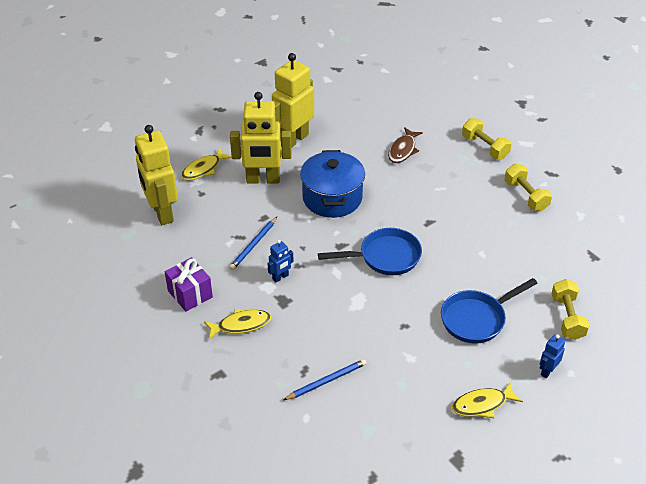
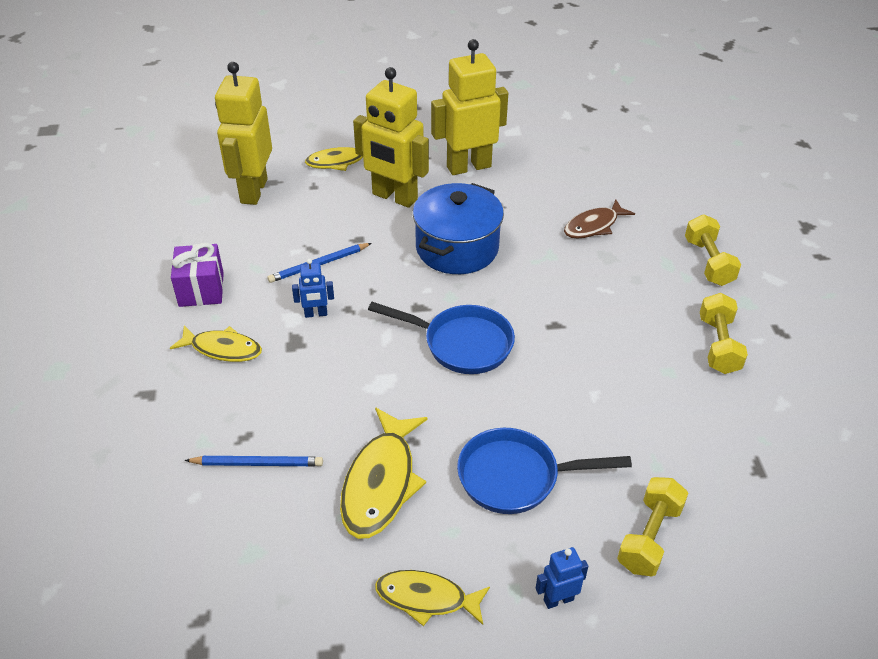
camera: 30 degrees right, 0 degrees up
none -> yellow fish [340,407,428,539]

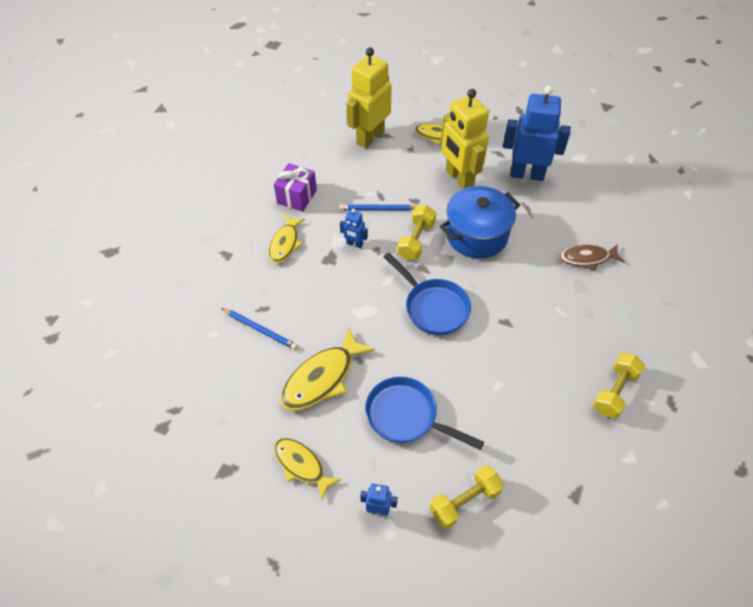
camera: 30 degrees right, 10 degrees up
yellow fish [170,326,262,362] -> yellow fish turned 60 degrees clockwise [268,215,305,263]
yellow robot [431,39,508,175] -> blue robot [503,85,571,181]
yellow dumbbell [685,214,741,286] -> yellow dumbbell moved to [397,205,436,260]

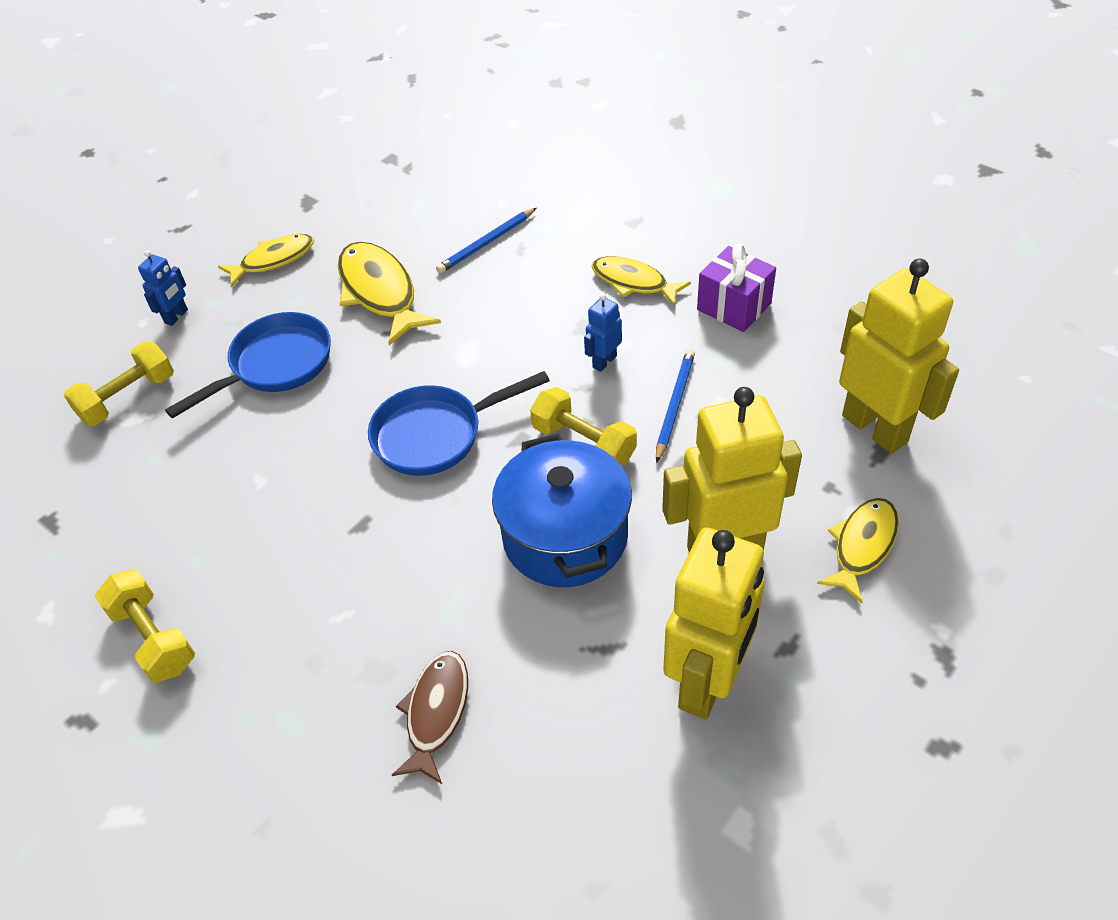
camera: 110 degrees right, 5 degrees down
yellow dumbbell [430,465,504,529] -> yellow dumbbell turned 60 degrees clockwise [64,342,174,426]
blue robot [503,85,571,181] -> yellow robot [663,527,764,719]

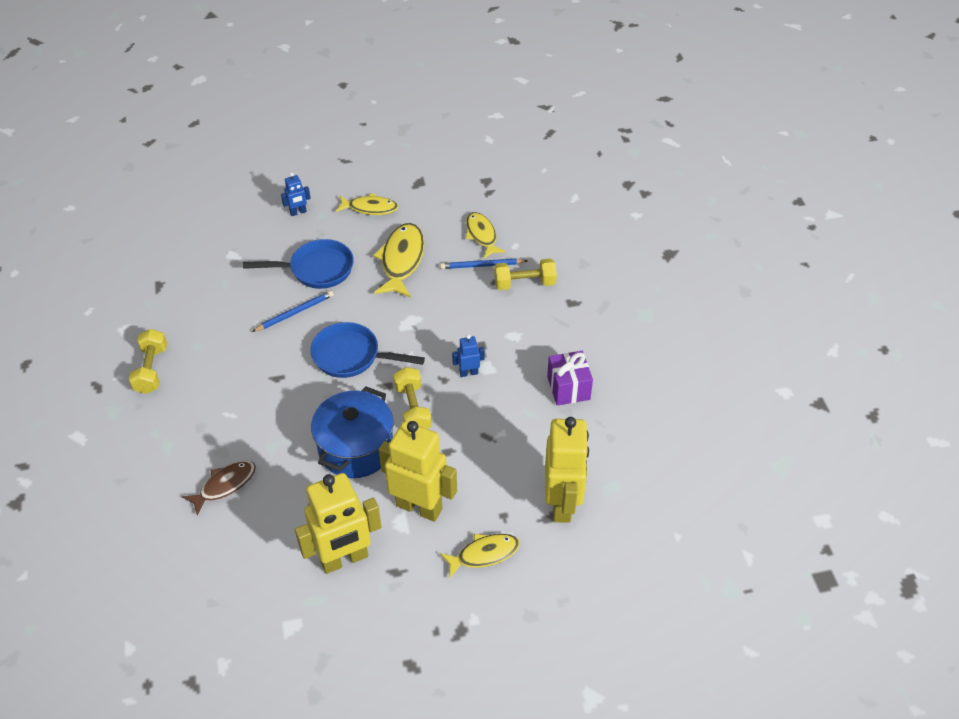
camera: 35 degrees right, 0 degrees up
yellow dumbbell [64,342,174,426] -> yellow dumbbell moved to [494,258,557,290]
yellow fish [591,256,691,306] -> yellow fish moved to [466,212,506,258]
blue pencil [656,349,695,463] -> blue pencil moved to [252,291,334,332]

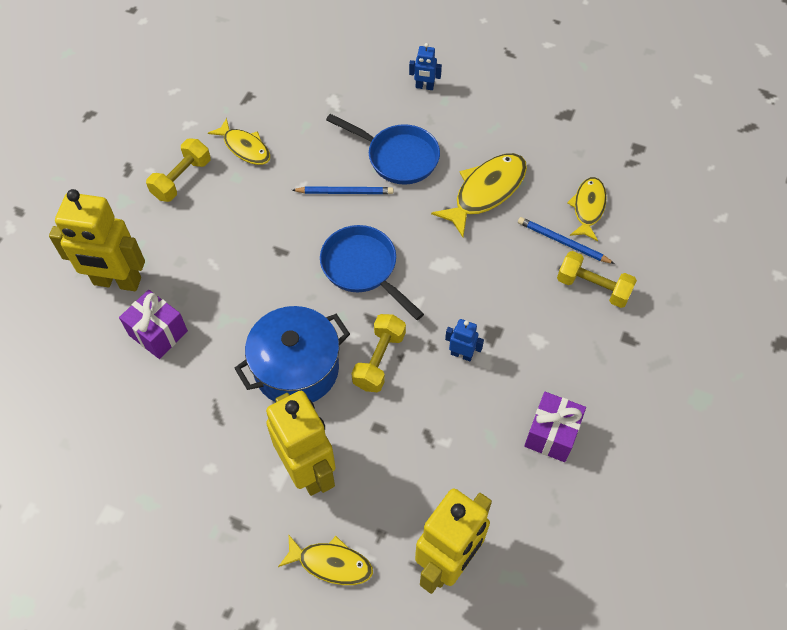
camera: 35 degrees right, 10 degrees up
brown fish [182,461,256,515] -> purple gift [119,290,188,359]
yellow robot [295,473,381,574] -> yellow robot moved to [49,189,145,291]
yellow fish [336,193,399,215] -> yellow fish moved to [208,118,270,165]

